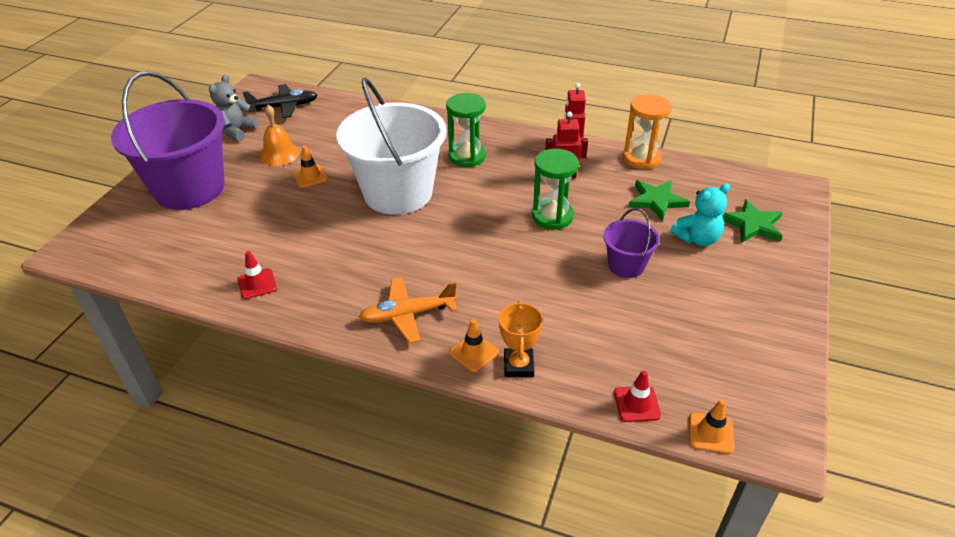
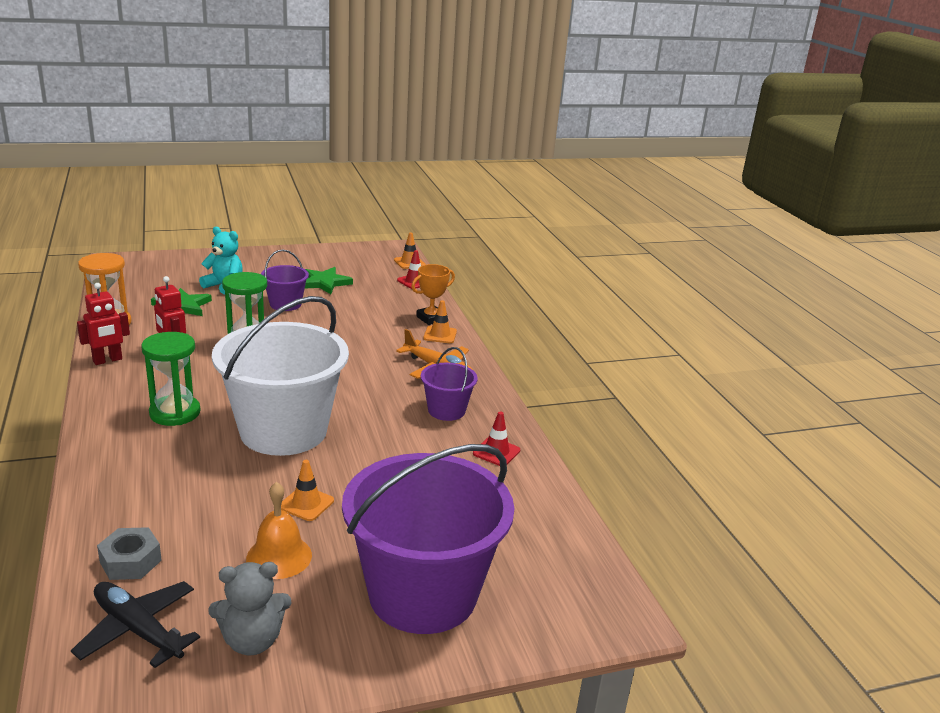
camera: 130 degrees left, 15 degrees down
green star [722,199,783,243] -> green star moved to [305,267,353,294]
none -> grey nut [97,527,162,580]
none -> purple bucket [421,347,478,421]

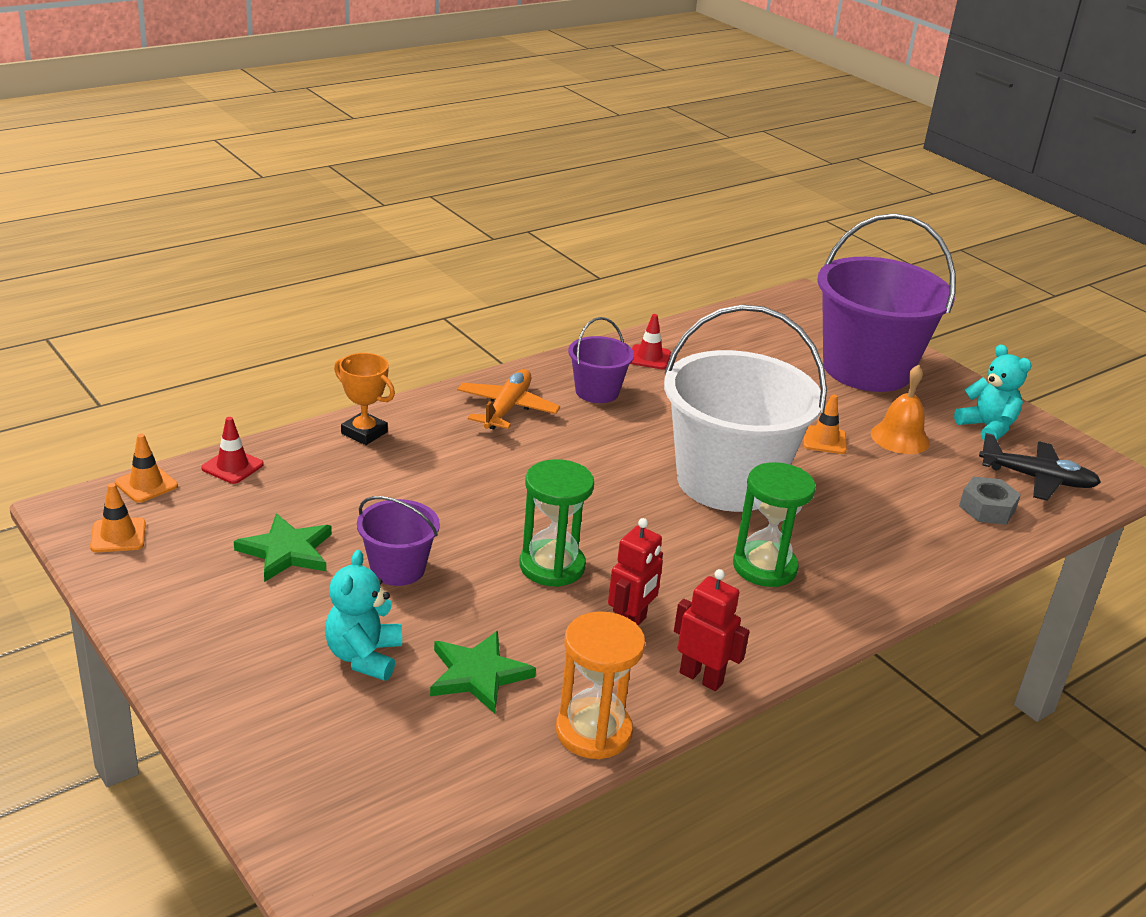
camera: 110 degrees left, 5 degrees up
black plane [71,581,200,668] -> black plane turned 90 degrees counterclockwise [979,433,1101,501]
grey teddy bear [209,562,291,655] -> turquoise teddy bear [954,344,1032,441]
orange traffic cone [423,300,457,343] -> orange traffic cone moved to [90,483,146,552]

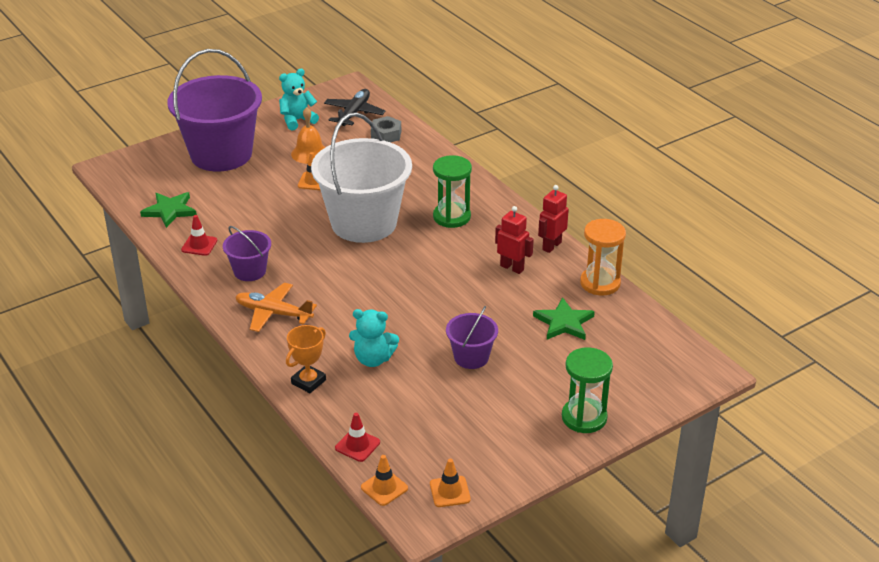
camera: 85 degrees left, 5 degrees up
green star [234,513,332,582] -> green star moved to [140,192,197,228]
turquoise teddy bear [325,550,402,681] -> turquoise teddy bear moved to [349,309,399,367]
green hourglass [519,459,594,587] -> green hourglass moved to [562,348,613,433]

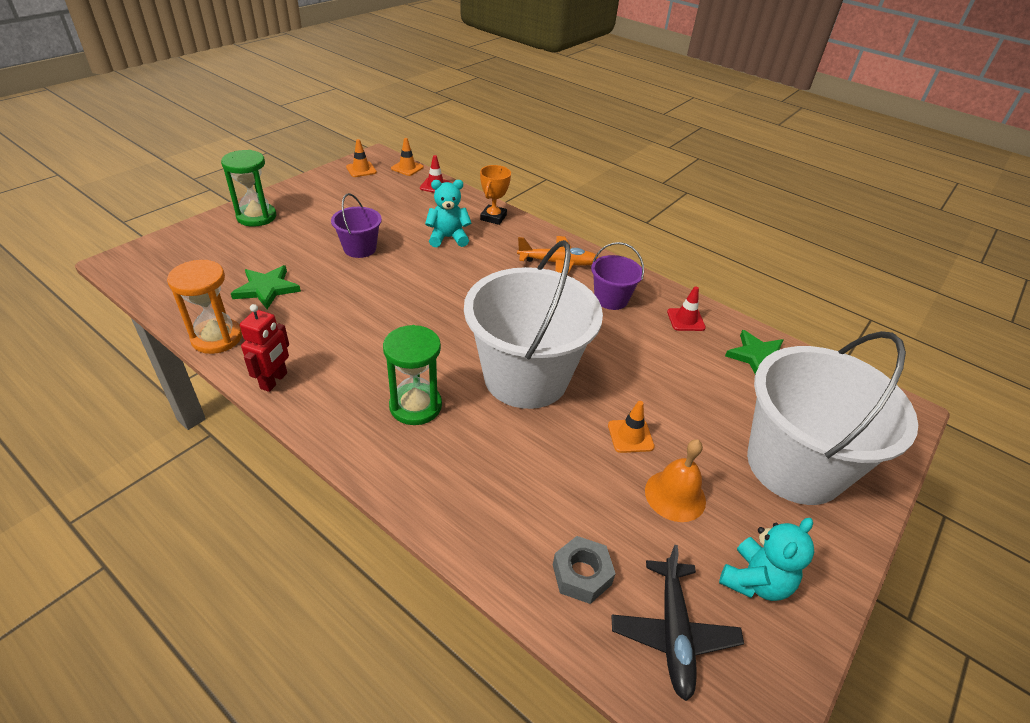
camera: 160 degrees right, 5 degrees up
purple bucket [167,49,262,171] -> white bucket [747,331,918,505]
red robot [495,206,534,274] -> none

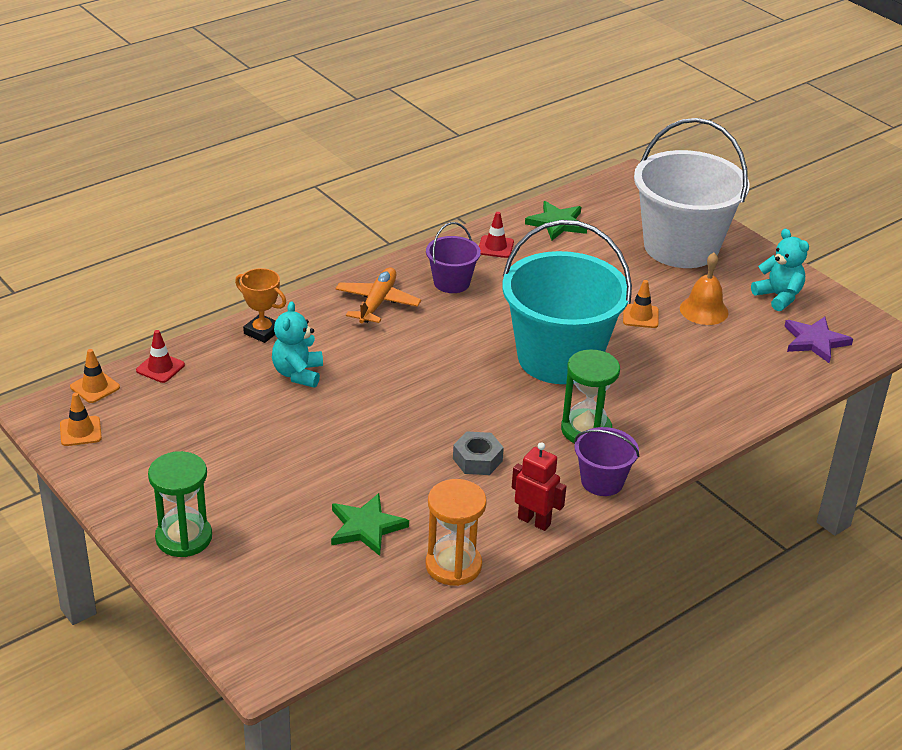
camera: 75 degrees left, 5 degrees down
purple bucket [331,193,382,258] -> purple bucket moved to [574,427,639,496]
white bucket [464,240,603,409] -> turquoise bucket [502,220,632,384]
grey nut [553,536,616,604] -> grey nut moved to [453,432,504,475]
black plane [611,545,744,701] -> purple star [784,317,853,363]

